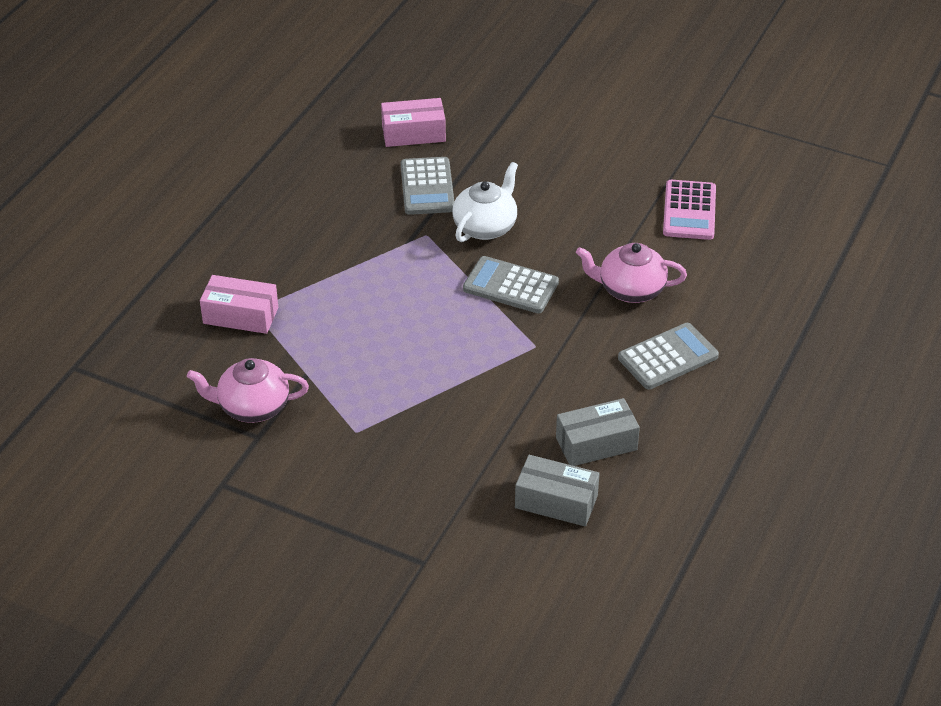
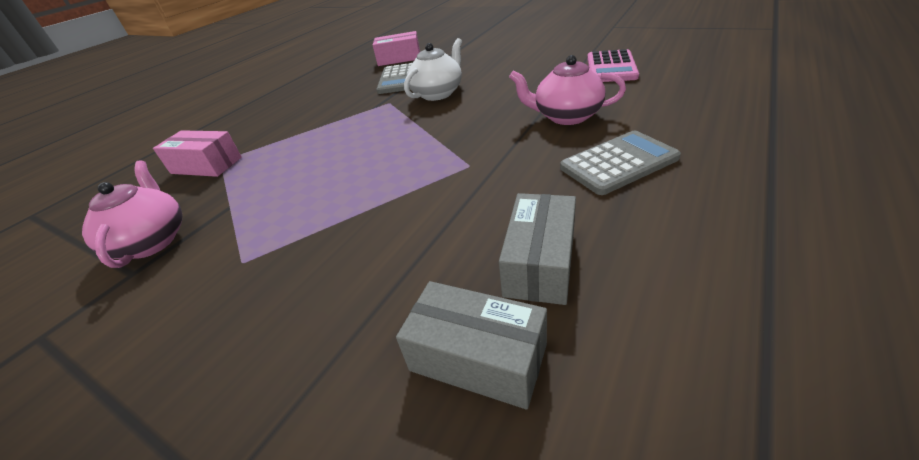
camera: 10 degrees right, 5 degrees down
pink teapot [187,358,309,423] -> pink teapot turned 75 degrees clockwise [82,161,183,268]
grey calculator [463,256,559,313] -> none
grey box [556,398,640,466] -> grey box turned 60 degrees counterclockwise [499,193,576,305]

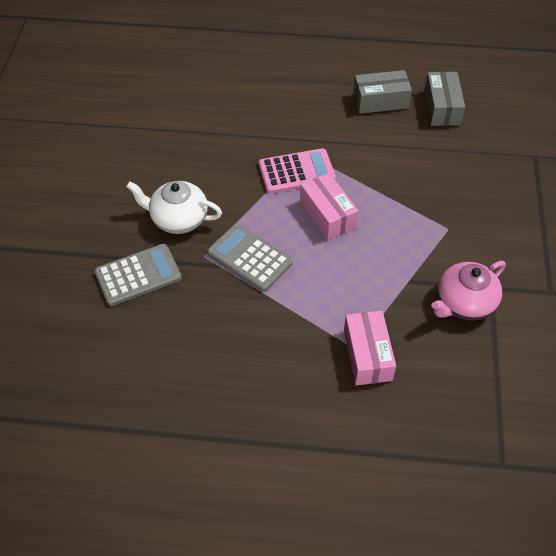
camera: 120 degrees left, 15 degrees up
pink box [373,31,420,66] -> pink box moved to [300,173,359,240]
pink teapot [509,55,626,125] -> none
grey calculator [560,131,681,195] -> grey calculator moved to [207,224,292,292]
pink calculator [587,49,639,82] -> pink calculator moved to [259,148,336,194]

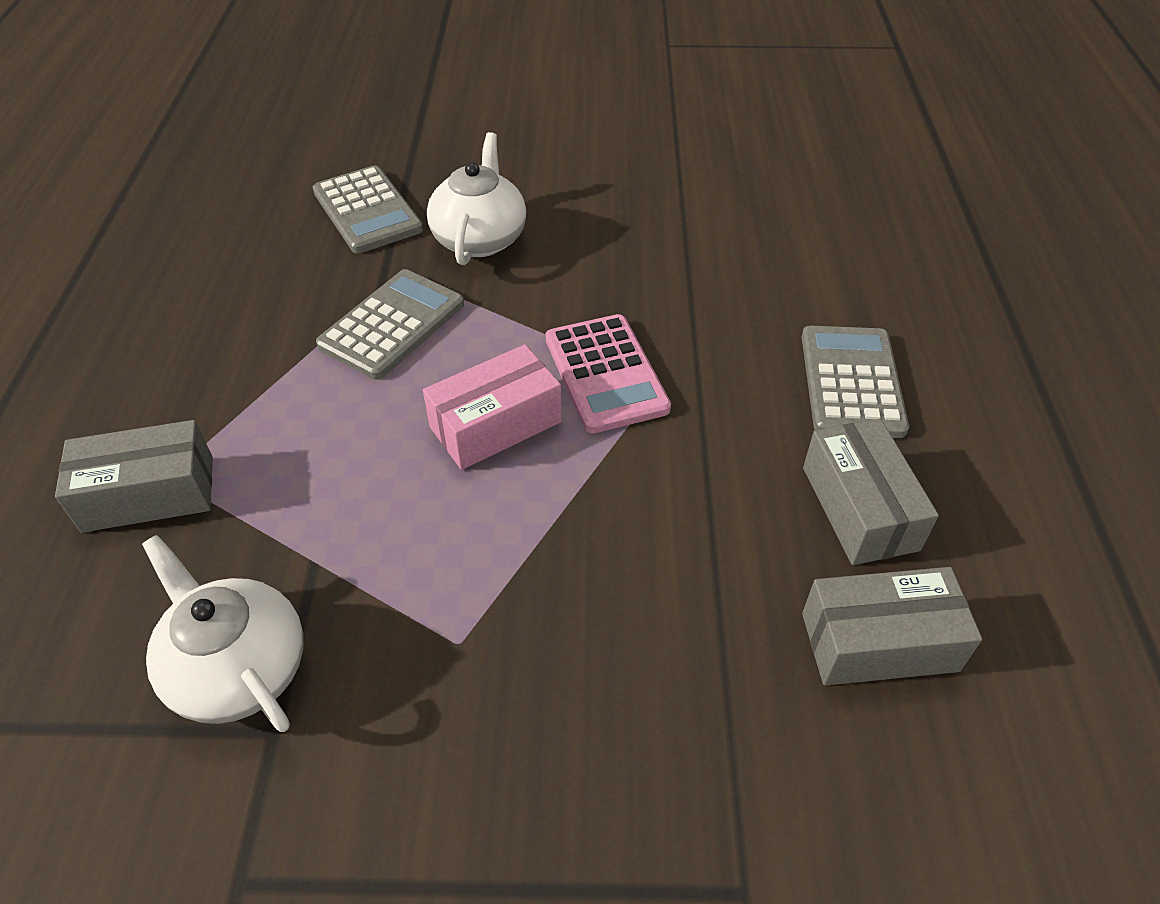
camera: 85 degrees right, 5 degrees down
pink box [344,310,396,385] -> grey box [55,420,213,533]
pink teapot [431,261,506,320] -> white teapot [142,535,304,732]
none -> grey calculator [802,326,909,438]

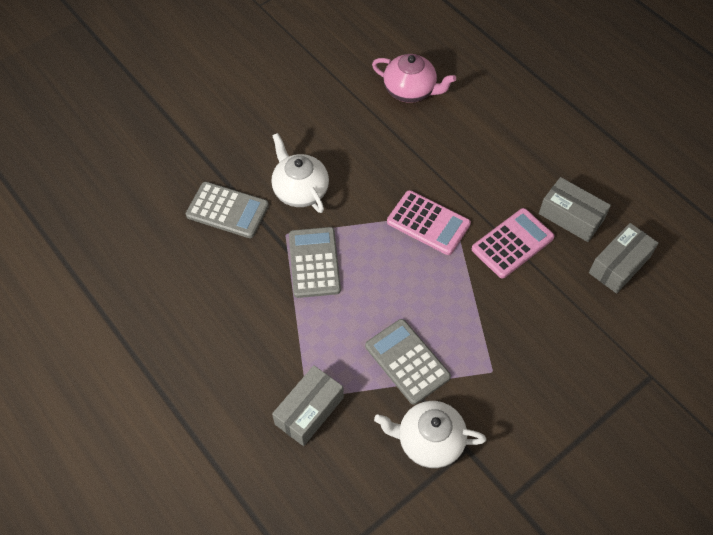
camera: 40 degrees left, 10 degrees up
pink box [423,344,562,470] -> none
grey calculator [802,326,909,438] -> grey calculator moved to [365,319,451,405]
none -> pink teapot [372,54,456,103]
none -> pink calculator [472,208,555,278]

